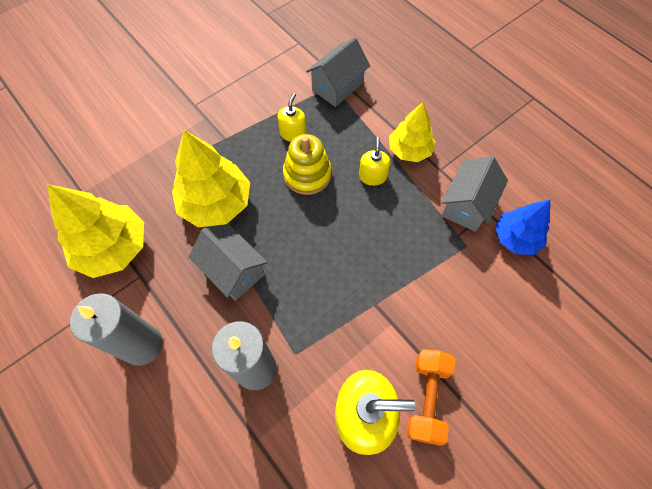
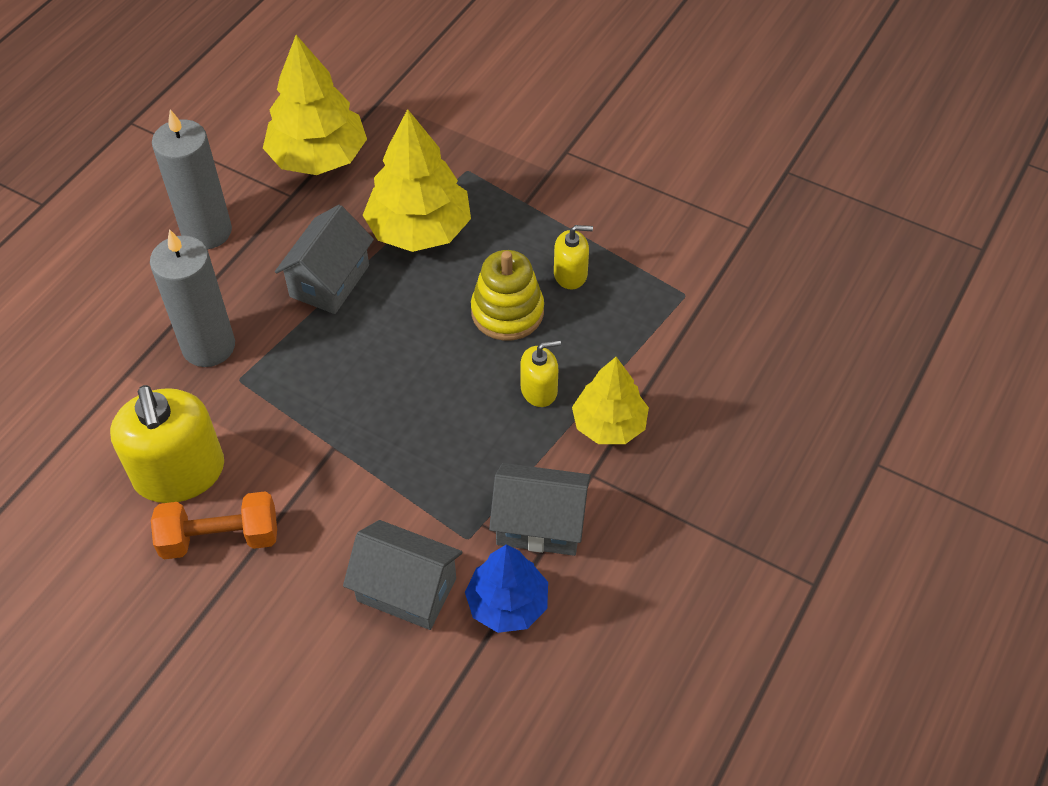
camera: 70 degrees right, 10 degrees down
grey house [306,38,370,107] -> grey house moved to [343,520,462,630]

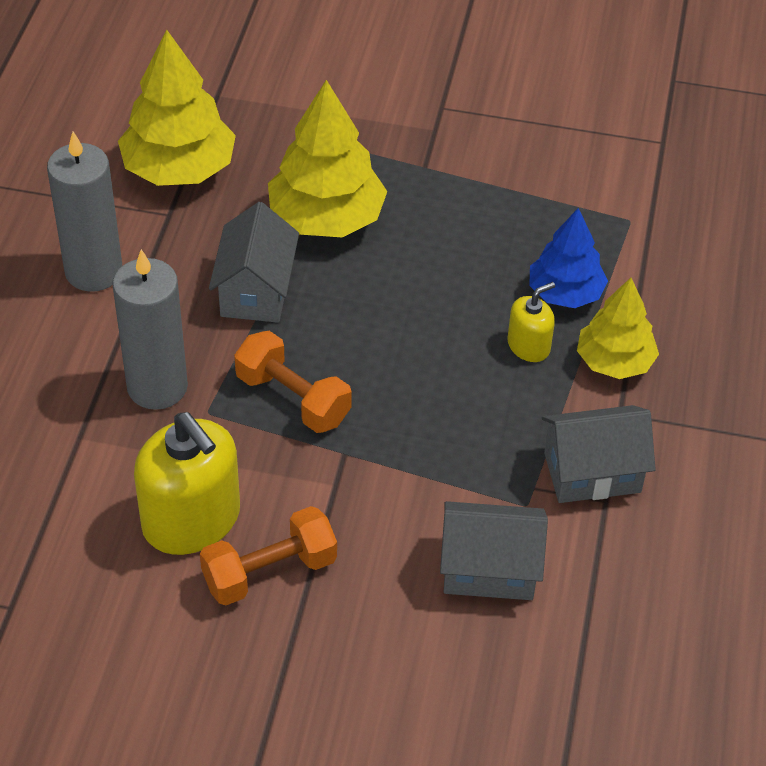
camera: 20 degrees left, 5 degrees down
blue tree [465,544,548,633] -> blue tree moved to [529,208,608,308]
yellow stacking toy [471,250,544,341] -> none
yellow soap dispenser [554,225,593,289] -> none
none -> orange dumbbell [234,331,352,433]

